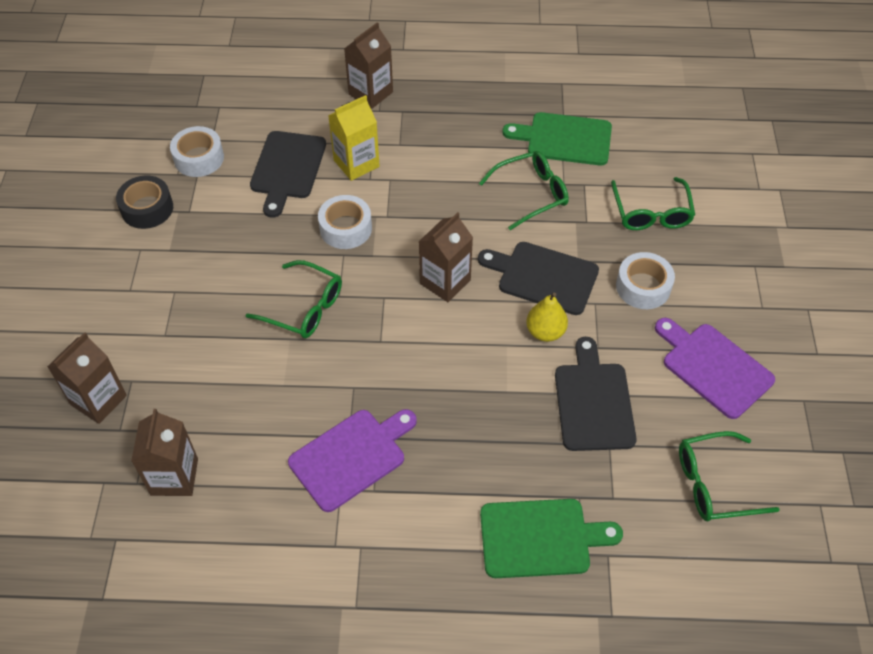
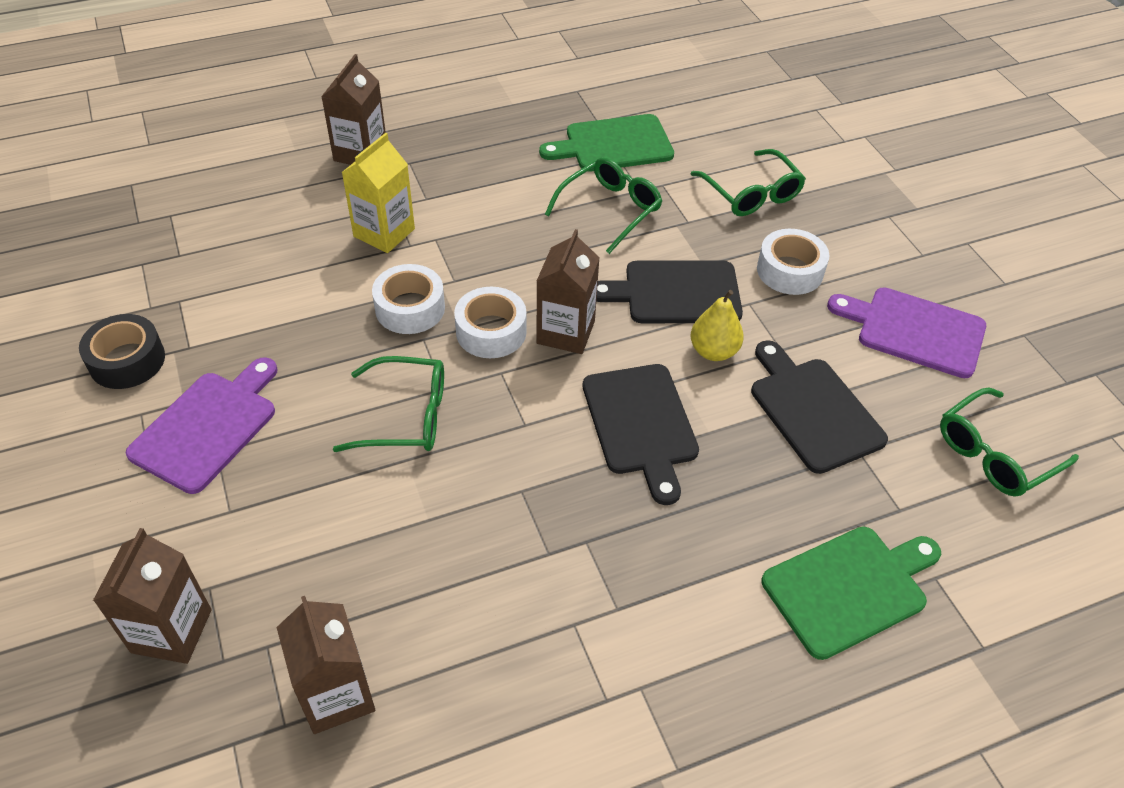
camera: 25 degrees left, 5 degrees down
white tape [170,126,224,177] -> white tape moved to [454,287,527,358]
black cutting board [250,131,326,218] -> black cutting board moved to [583,364,699,505]
purple cutting board [288,409,417,512] -> purple cutting board moved to [126,357,278,494]

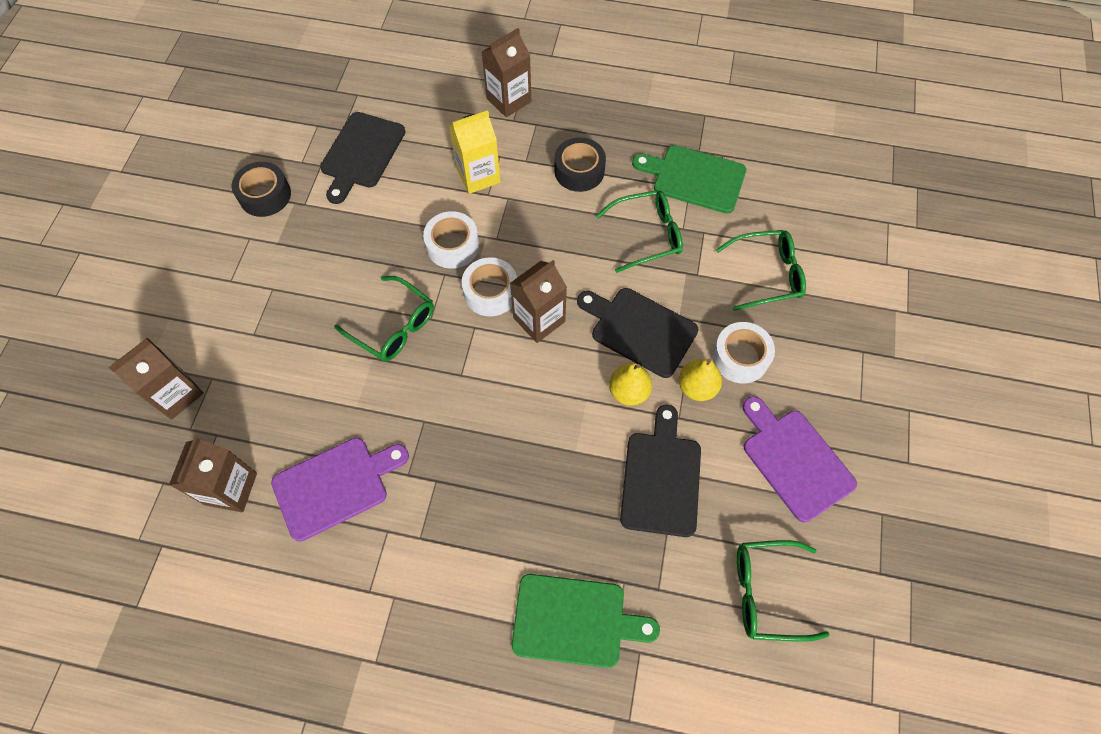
camera: 35 degrees right, 15 degrees up
purple cutting board [126,357,278,494] -> purple cutting board moved to [271,438,409,542]
black cutting board [583,364,699,505] -> black cutting board moved to [320,112,405,204]
green glasses [691,149,806,216] -> green glasses turned 105 degrees counterclockwise [716,230,806,311]
none -> black tape [554,137,606,192]
none -> yellow pear [679,359,722,401]

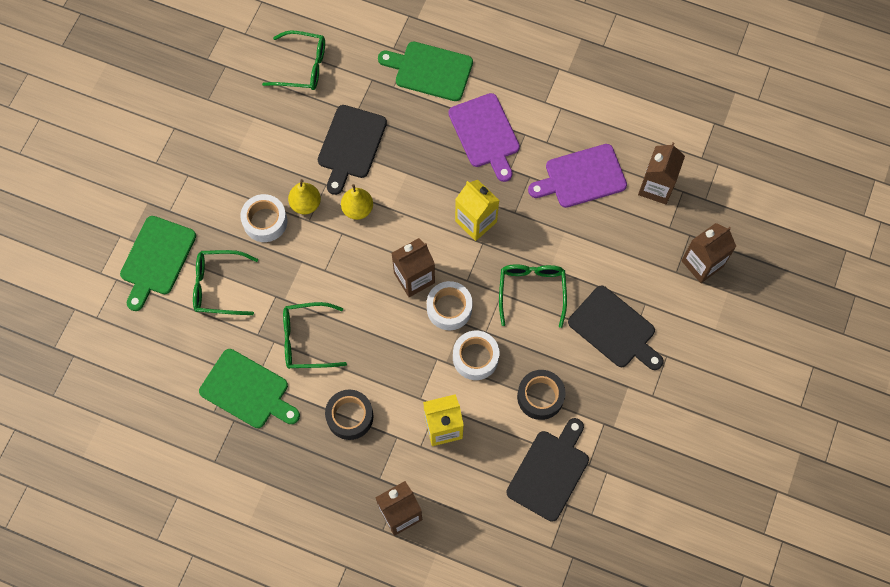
camera: 170 degrees left, 5 degrees up
black tape [232,162,291,217] -> black tape moved to [517,370,565,420]
green glasses [334,276,434,361] -> green glasses turned 45 degrees clockwise [499,264,567,328]
black cutting board [577,288,699,378] -> black cutting board moved to [568,286,664,370]
purple cutting board [742,396,857,523] -> purple cutting board moved to [448,93,520,182]
none -> green cutting board [120,216,196,311]
none -> yellow carton [455,180,499,241]

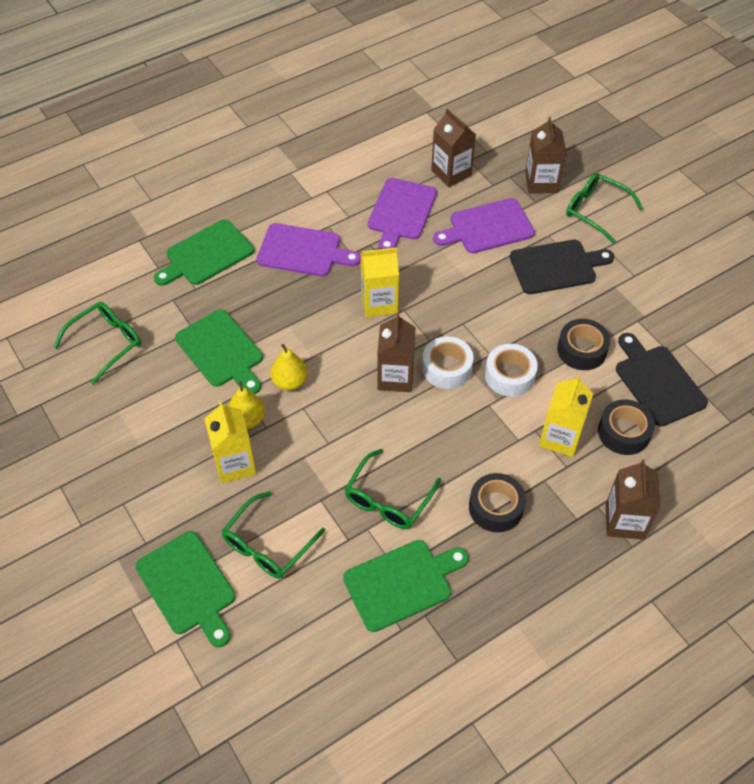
camera: 55 degrees left, 15 degrees down
white tape [240,194,287,242] -> yellow carton [204,401,256,483]
black cutting board [318,105,387,195] -> green cutting board [175,309,263,394]
green glasses [499,264,567,328] -> green glasses moved to [566,173,644,244]
none -> purple cutting board [433,198,535,253]
none -> black tape [598,399,655,455]

